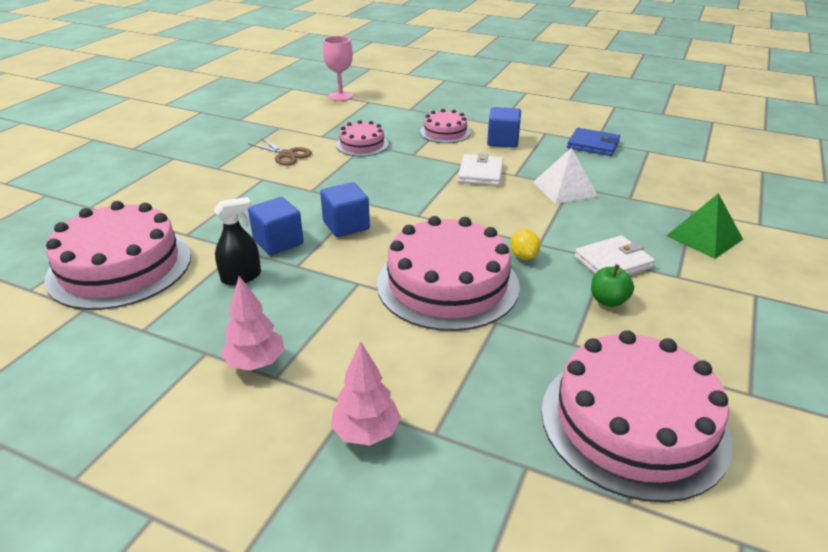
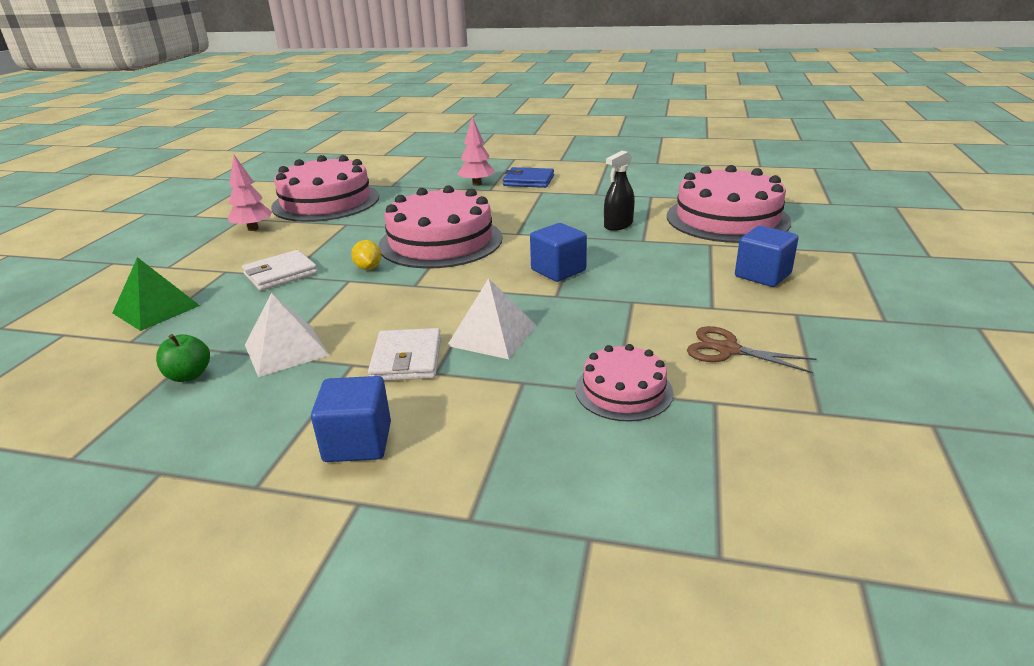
camera: 170 degrees right, 5 degrees down
pink tree [221,276,284,371] -> pink tree moved to [228,155,272,231]
blue cube [248,197,304,255] -> blue cube moved to [735,226,799,287]
pink goblet [323,36,353,101] -> none
pink cake [420,109,471,143] -> none
blue wallet [567,128,620,156] -> blue wallet moved to [503,167,554,188]
green apple [591,264,634,307] -> green apple moved to [156,334,210,382]
none -> white pyramid [447,278,537,359]

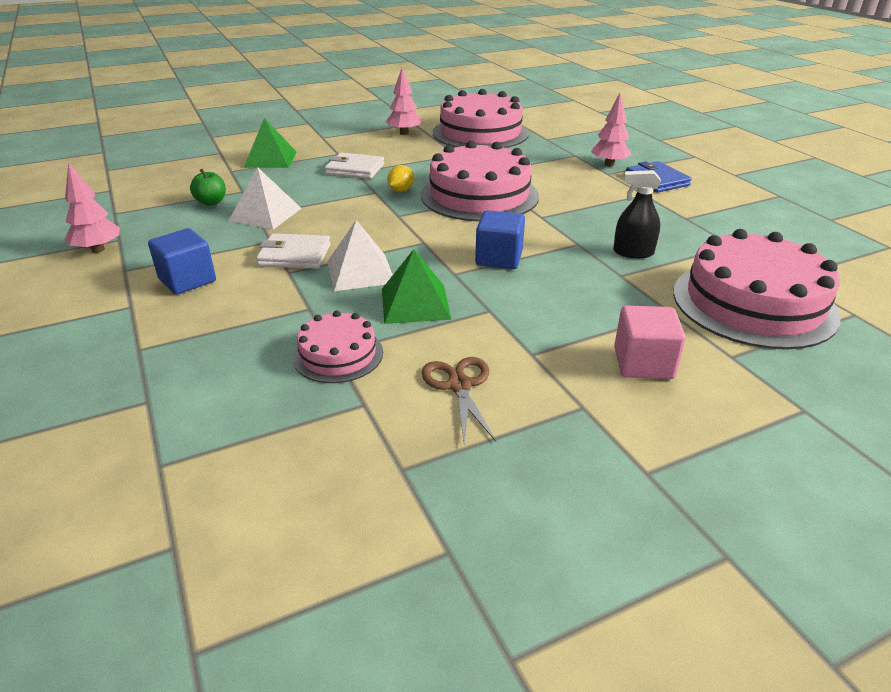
camera: 50 degrees right, 5 degrees up
white wallet [368,328,441,381] -> white wallet turned 45 degrees clockwise [256,233,331,269]
blue cube [735,226,799,287] -> pink cube [614,305,686,379]
none -> pink tree [65,162,120,253]
none -> green pyramid [382,249,451,324]

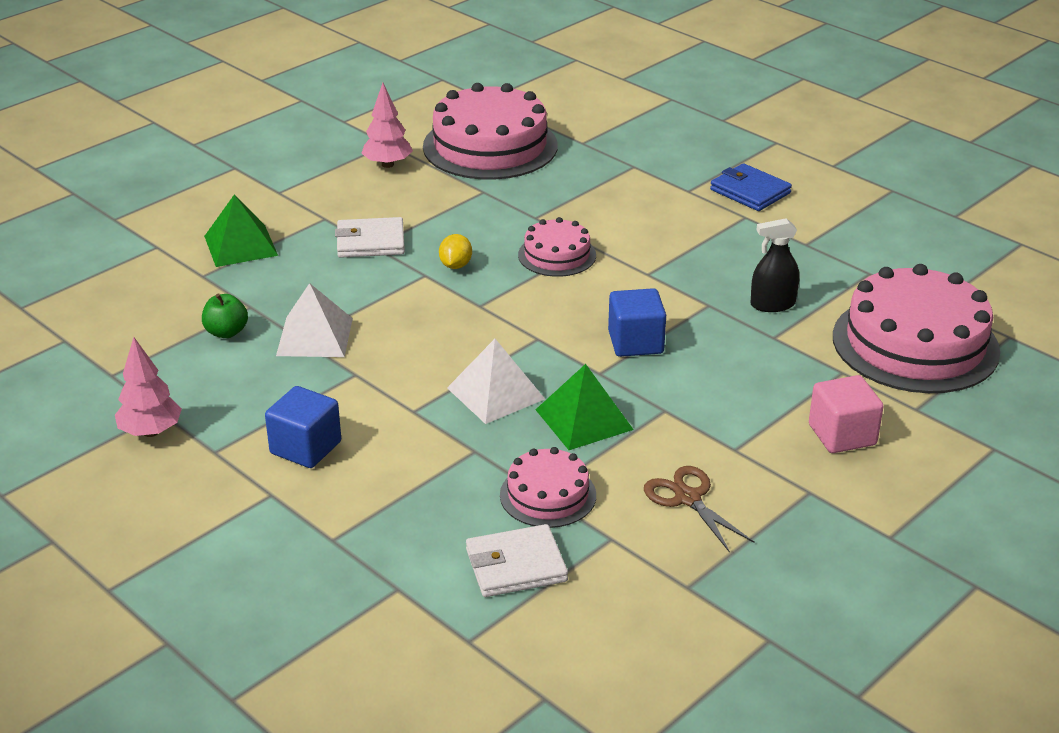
camera: 20 degrees left, 0 degrees up
white wallet [256,233,331,269] -> white wallet moved to [466,524,568,597]
pink cake [421,141,539,221] -> pink cake [518,217,596,277], size x0.52
pink tree [591,93,632,167] -> none

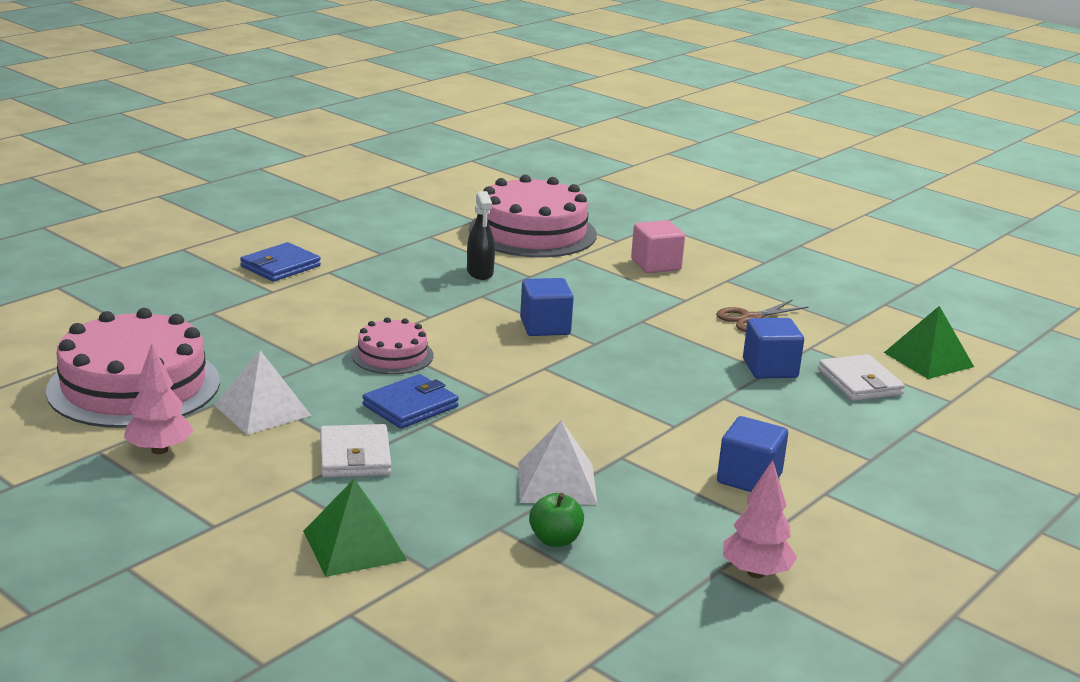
camera: 95 degrees left, 10 degrees down
yellow lemon [439,234,472,269] -> blue wallet [362,374,459,429]
white pyramid [447,339,545,424] -> white pyramid moved to [214,350,311,435]
pink cake [500,447,596,528] -> blue cube [743,318,804,379]
green pyramid [535,364,634,450] -> green pyramid moved to [884,306,974,379]

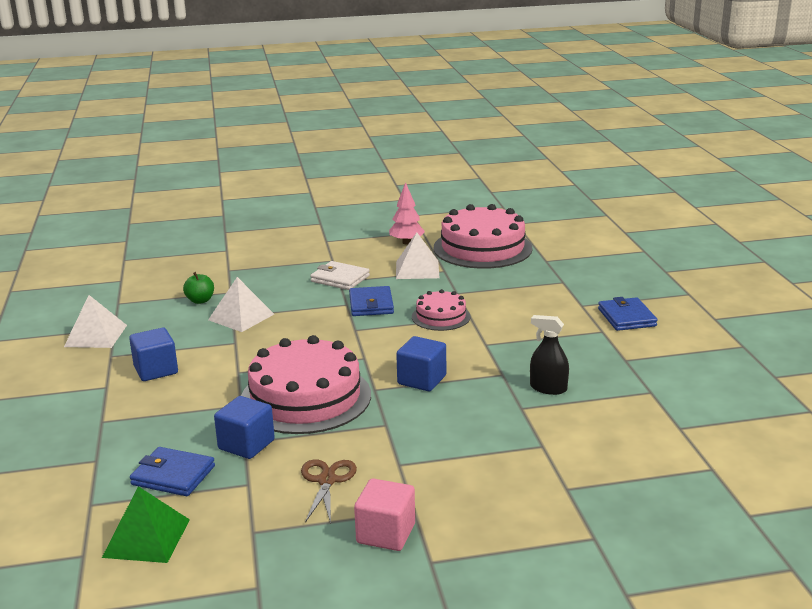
camera: 130 degrees right, 0 degrees up
green pyramid [303,479,407,577] -> none
pink cake [469,175,597,257] -> pink cake moved to [241,335,371,434]
pink cube [631,220,685,273] -> pink cube moved to [354,478,415,551]
pink tree [723,460,797,578] -> white pyramid [64,295,127,348]
white wallet [818,354,905,401] -> blue wallet [130,447,215,496]

